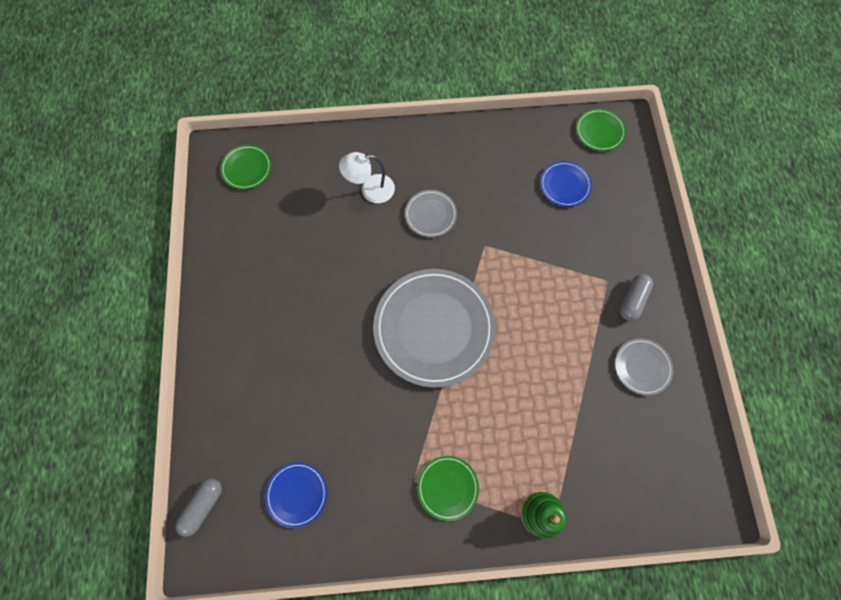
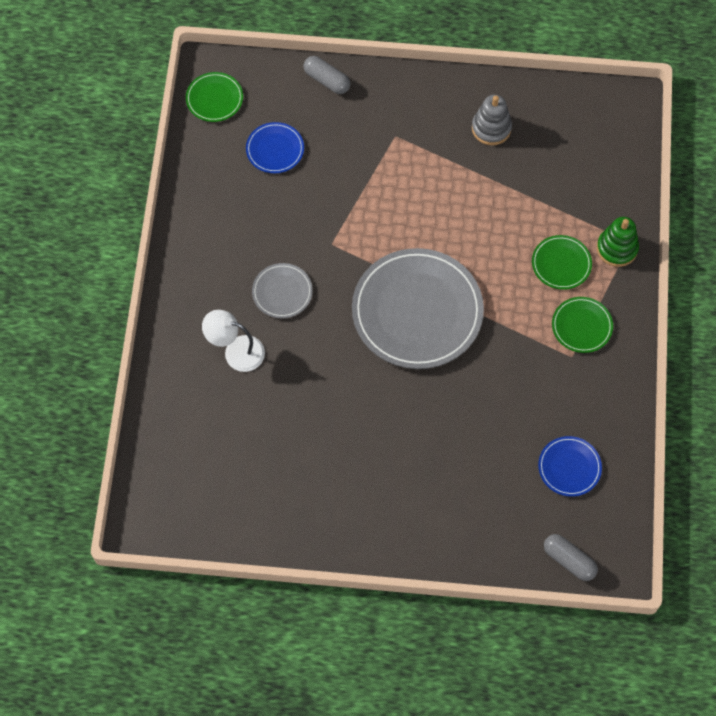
camera: 80 degrees left, 5 degrees down
green plate [220,145,272,190] -> green plate moved to [532,235,592,290]
white lamp [339,152,395,203] -> white lamp turned 105 degrees clockwise [202,310,265,372]
grey plate [615,338,673,395] -> grey stacking toy [472,95,512,145]
grey capsule [620,274,653,321] -> grey capsule moved to [304,56,350,94]

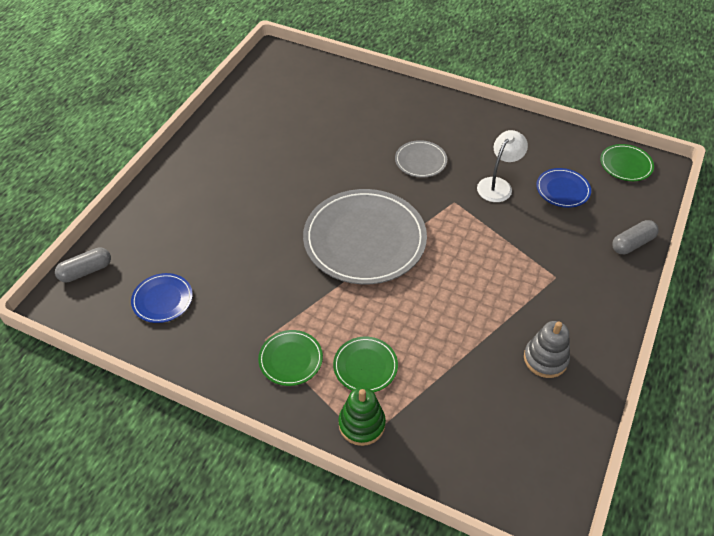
camera: 110 degrees right, 15 degrees down
white lamp [202,310,265,372] -> white lamp moved to [477,130,528,202]

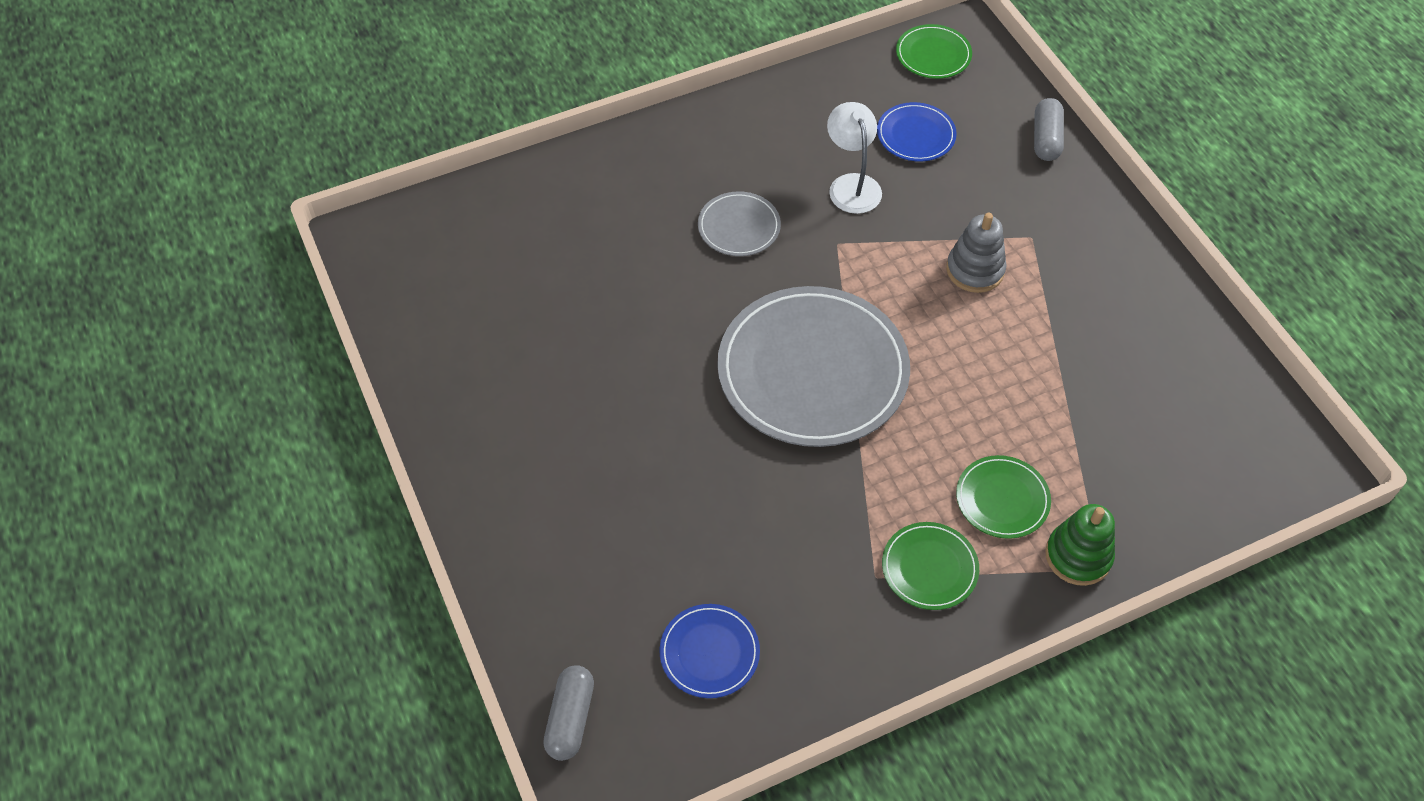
camera: 50 degrees left, 5 degrees up
grey stacking toy [524,321,570,378] -> grey stacking toy moved to [946,213,1007,293]

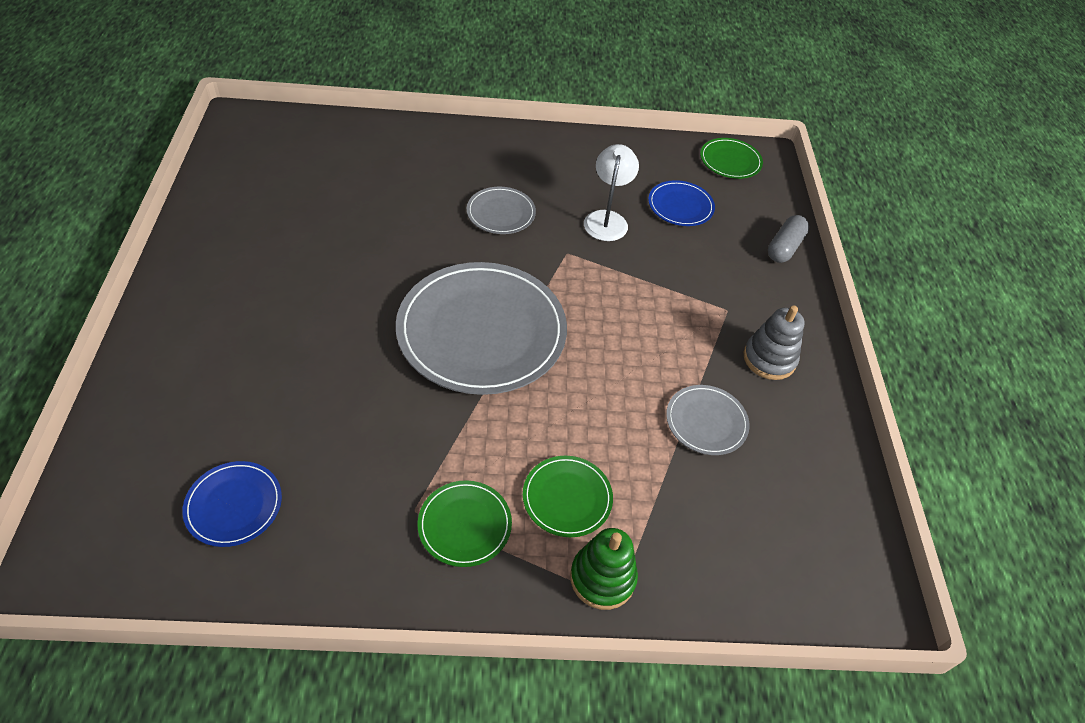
camera: 20 degrees right, 5 degrees down
grey capsule [543,665,594,761] -> none
grey stacking toy [946,213,1007,293] -> grey stacking toy moved to [743,305,804,380]
none -> grey plate [666,385,750,455]

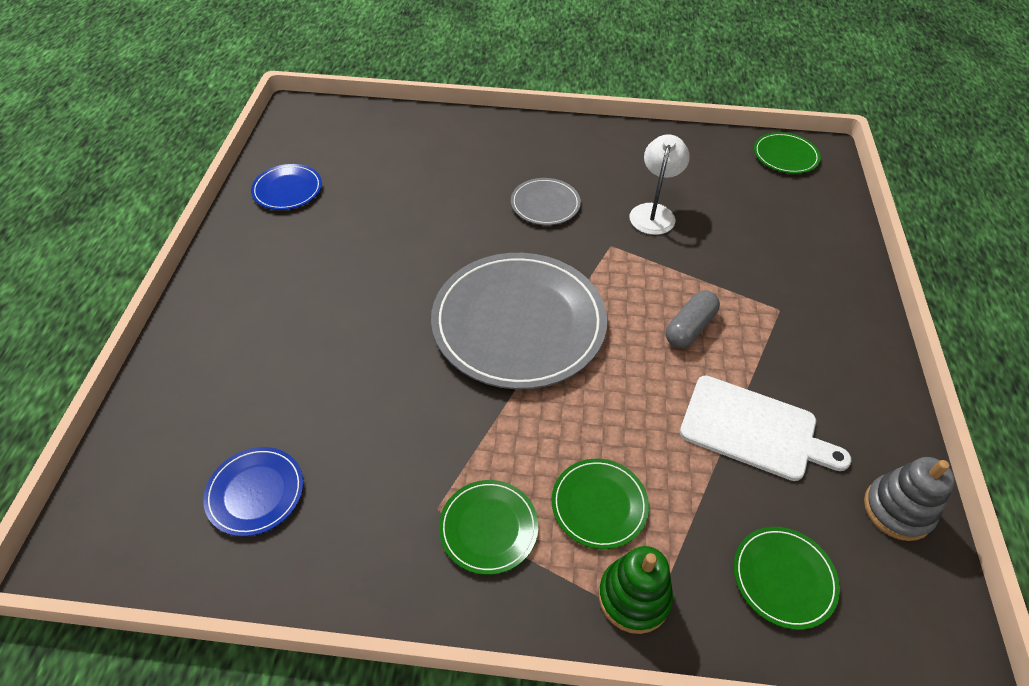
camera: 10 degrees right, 0 degrees up
blue plate [648,180,715,226] -> blue plate moved to [251,164,322,210]
grey plate [666,385,750,455] -> white cutting board [680,376,851,481]
grey stacking toy [743,305,804,380] -> grey stacking toy moved to [864,457,955,541]
grey capsule [768,215,809,263] -> grey capsule moved to [666,290,720,348]
none -> green plate [734,527,840,630]

